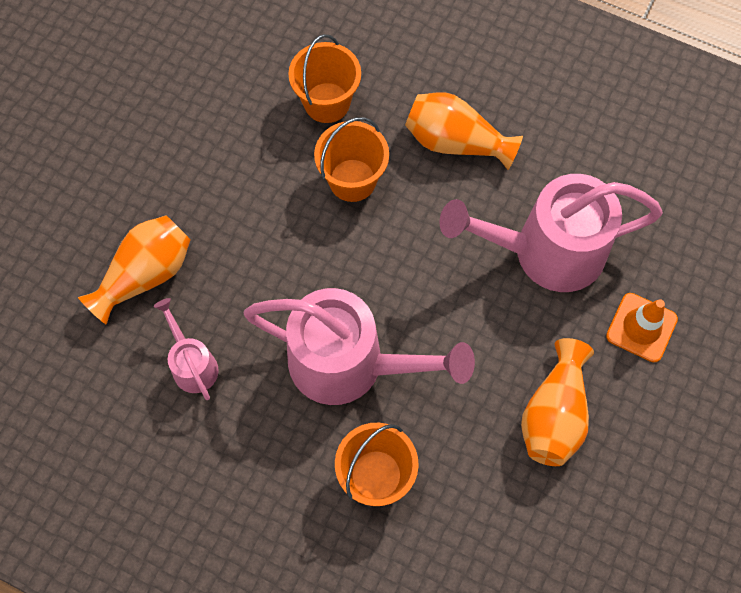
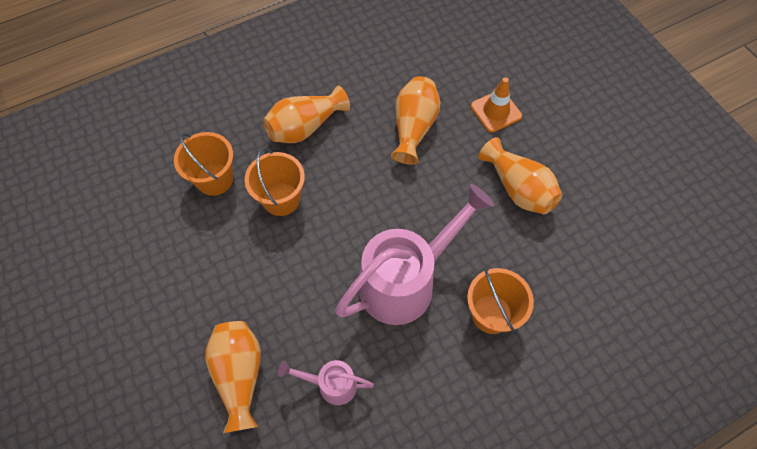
camera: 55 degrees left, 5 degrees down
pink watering can [439,174,663,292] -> orange vase [391,76,440,165]

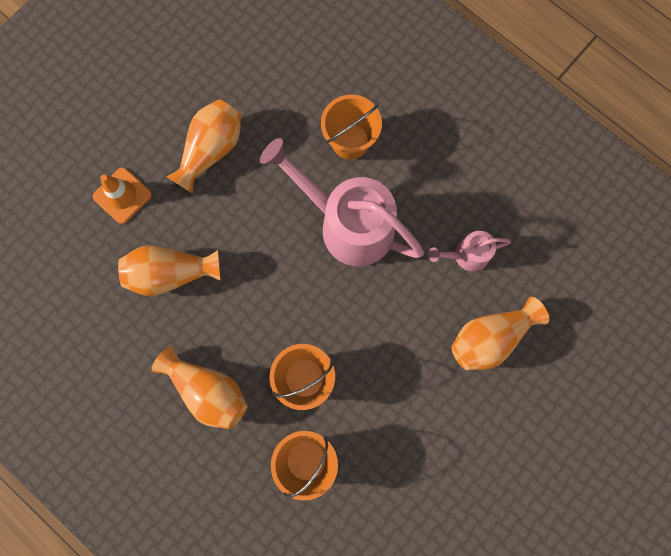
camera: 110 degrees left, 15 degrees up
pink watering can [278,360,374,405] -> pink watering can turned 90 degrees clockwise [428,231,511,272]

